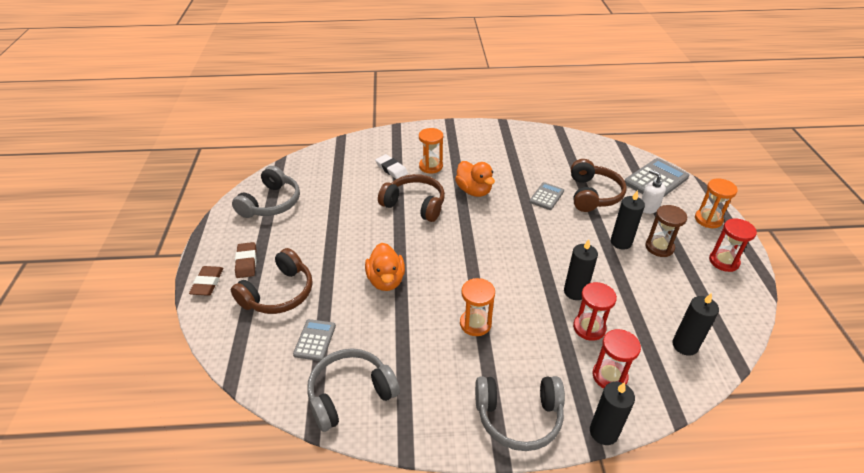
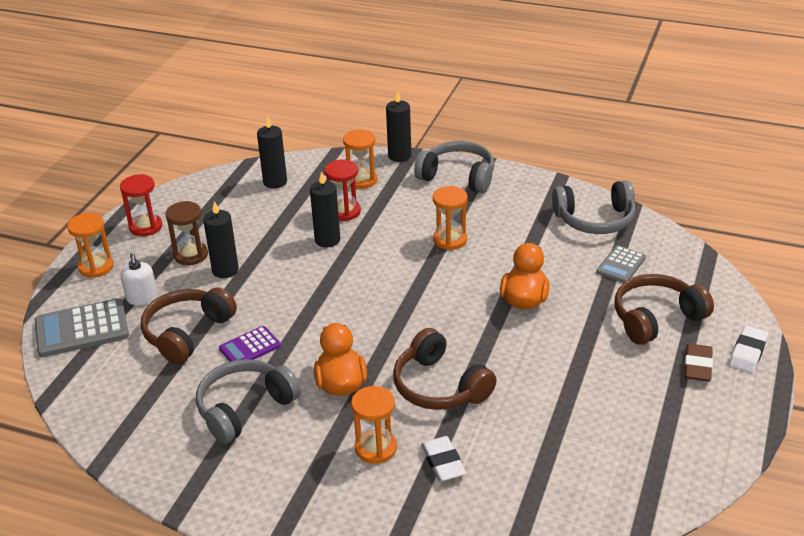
camera: 155 degrees left, 5 degrees down
brown eraser [189,266,224,296] -> white eraser [729,326,768,373]
grey headphones [232,166,300,218] -> grey headphones moved to [196,359,301,444]
grey calculator [529,182,564,210] -> purple calculator [219,326,281,362]
red hourglass [593,329,641,388] -> orange hourglass [343,129,378,189]

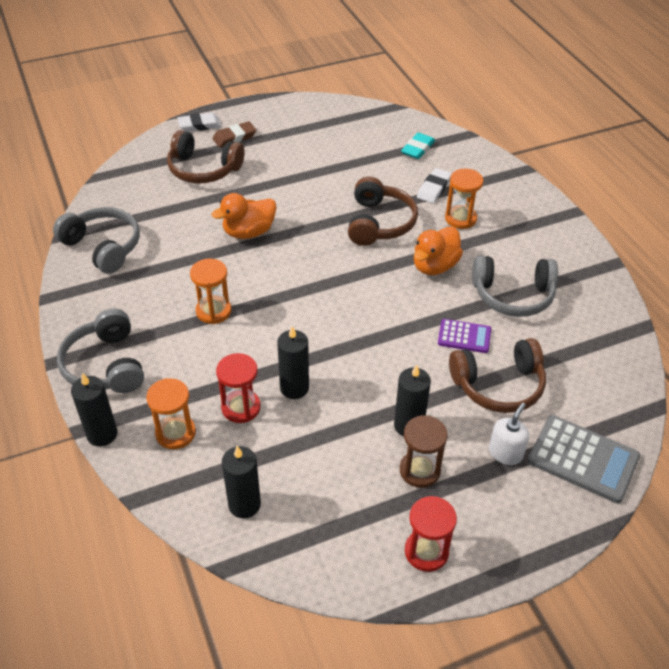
camera: 135 degrees left, 10 degrees up
orange hourglass [67,213,114,278] -> none
grey calculator [596,245,646,283] -> none
none -> turquoise eraser [401,133,435,159]

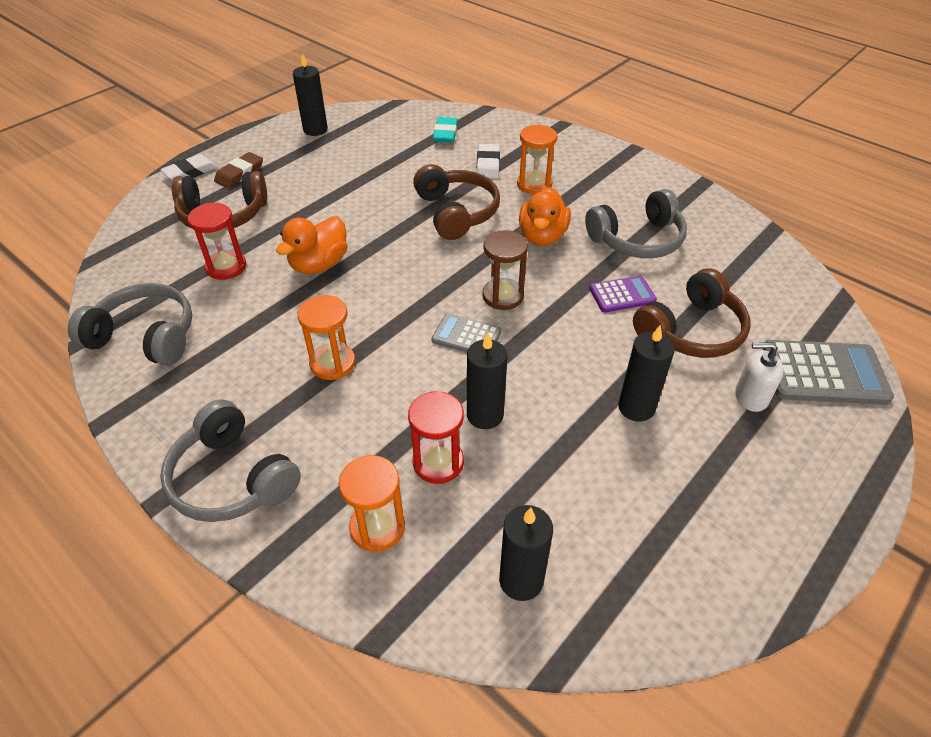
camera: 25 degrees left, 0 degrees up
black candle [71,373,118,447] -> black candle moved to [293,53,328,136]
brown hourglass [400,415,448,488] -> brown hourglass moved to [482,230,528,310]
red hourglass [405,496,457,572] -> red hourglass moved to [188,203,246,280]
white soap dispenser [489,403,529,465] -> white soap dispenser turned 90 degrees counterclockwise [735,342,784,412]
none -> grey calculator [432,313,501,353]

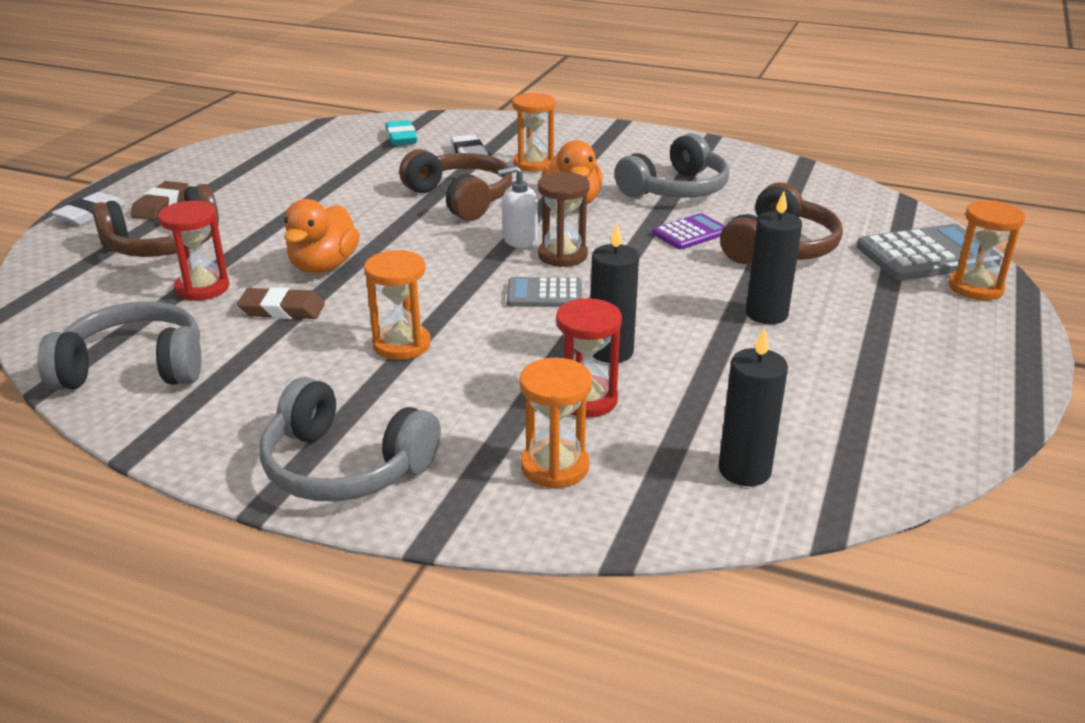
camera: 20 degrees left, 15 degrees down
black candle [293,53,328,136] -> none
white soap dispenser [735,342,784,412] -> white soap dispenser moved to [498,166,538,248]
none -> brown eraser [237,287,325,319]
none -> orange hourglass [949,200,1025,301]

